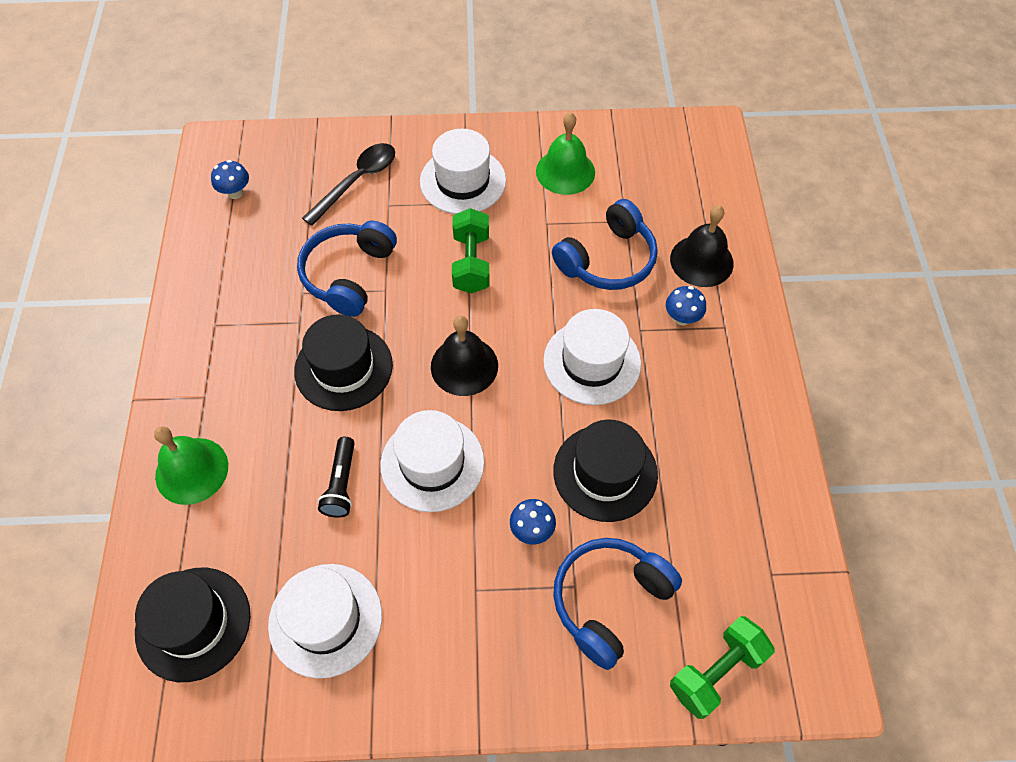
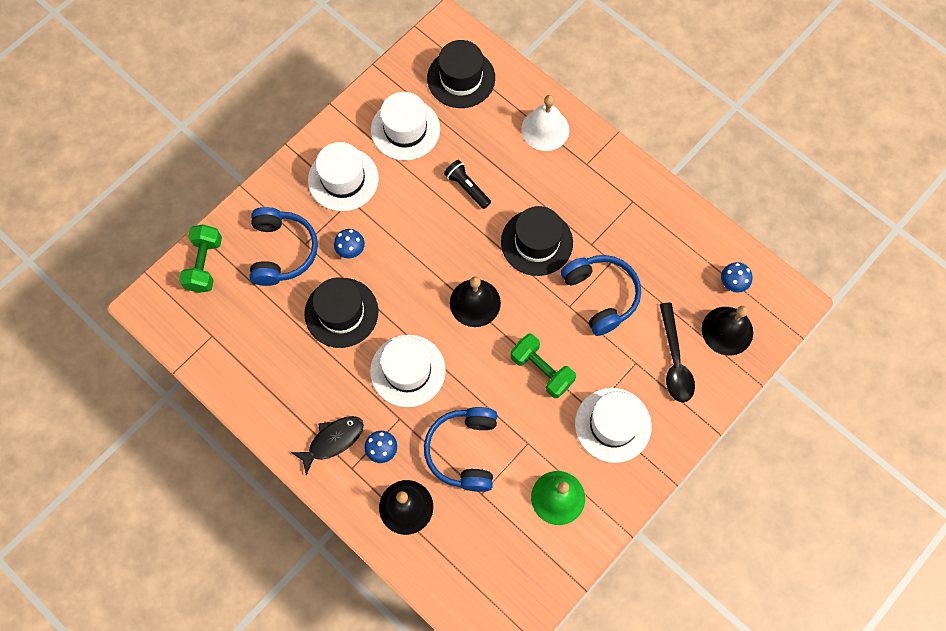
camera: 135 degrees right, 10 degrees up
green bell [154,426,228,505] -> white bell [521,95,569,151]
white hat [380,410,484,512] -> white hat moved to [308,142,379,211]
none -> black fish [291,416,364,475]
none -> black bell [702,306,753,356]

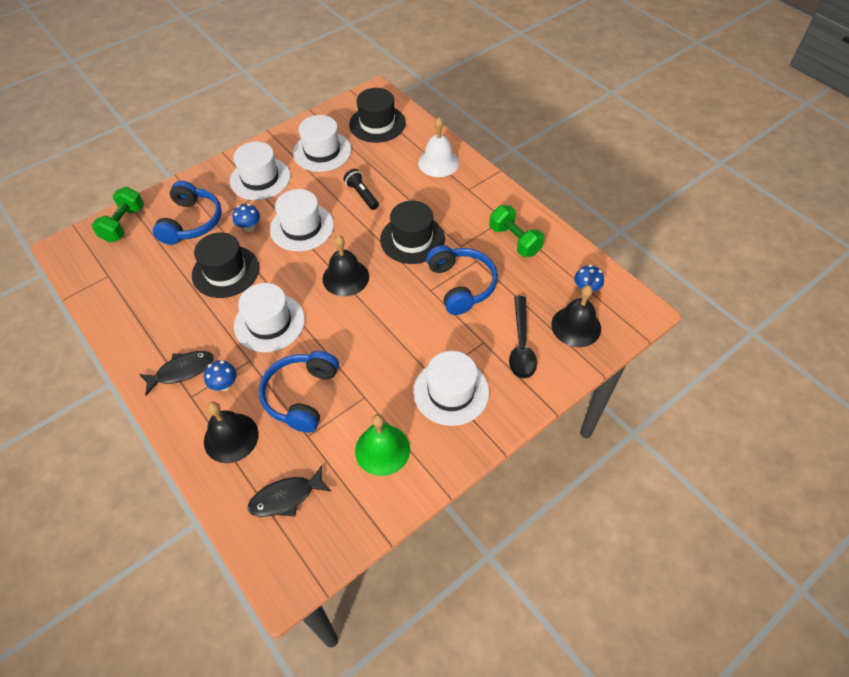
camera: 10 degrees right, 15 degrees down
green dumbbell [511,334,576,398] -> green dumbbell moved to [489,205,545,257]
none -> black fish [248,465,332,517]
none -> white hat [270,189,334,251]

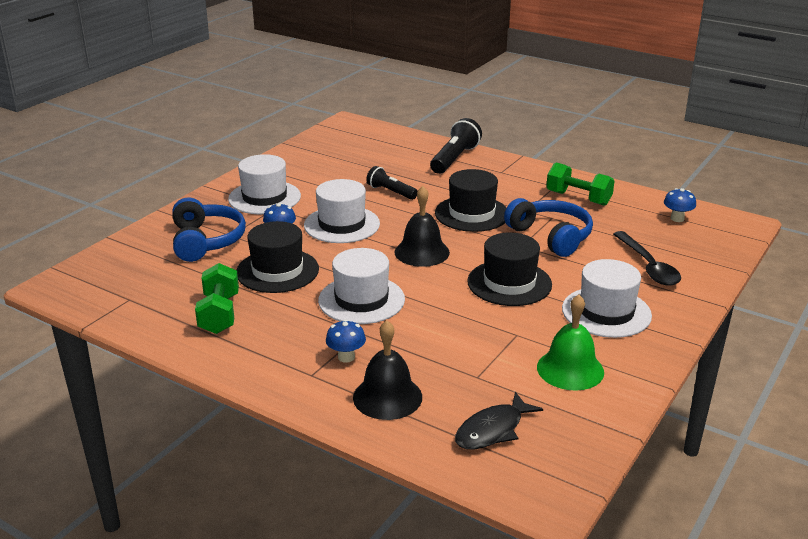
camera: 20 degrees left, 25 degrees down
green dumbbell [92,187,144,243] -> green dumbbell moved to [195,263,239,334]
black fish [139,351,214,395] -> none
blue headphones [259,351,339,433] -> none
white hat [293,115,351,172] -> none
black hat [349,88,406,143] -> black hat moved to [467,233,552,306]
white bell [418,117,459,177] -> black flashlight [430,118,482,174]
black bell [551,285,601,347] -> none

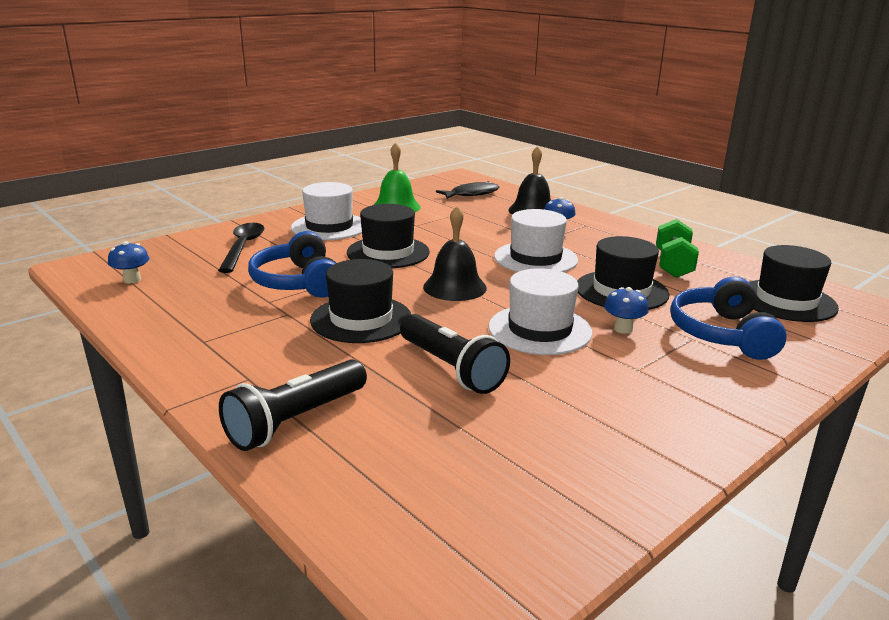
camera: 165 degrees left, 5 degrees down
white hat [228,154,301,214] -> none
black flashlight [366,166,418,200] -> black flashlight [400,314,510,394], size x1.55
green dumbbell [546,162,614,206] -> none
none -> black hat [749,245,839,322]

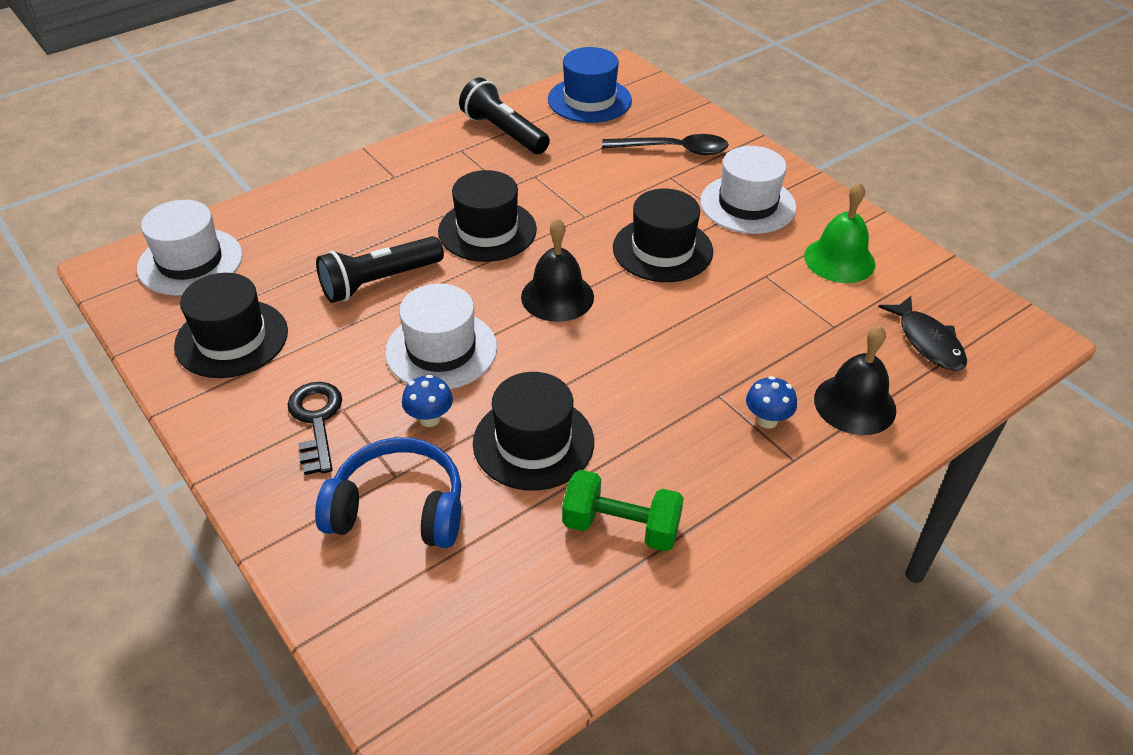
camera: 95 degrees right, 20 degrees up
blue mushroom [108,241,150,283] -> blue hat [548,47,632,123]
black flashlight [219,359,367,451] -> black flashlight moved to [459,77,550,154]
blue headphones [248,231,336,298] -> none
white hat [494,209,578,272] -> white hat moved to [137,200,243,296]
black hat [749,245,839,322] -> black hat moved to [174,273,288,378]
none -> black key [287,382,342,475]

